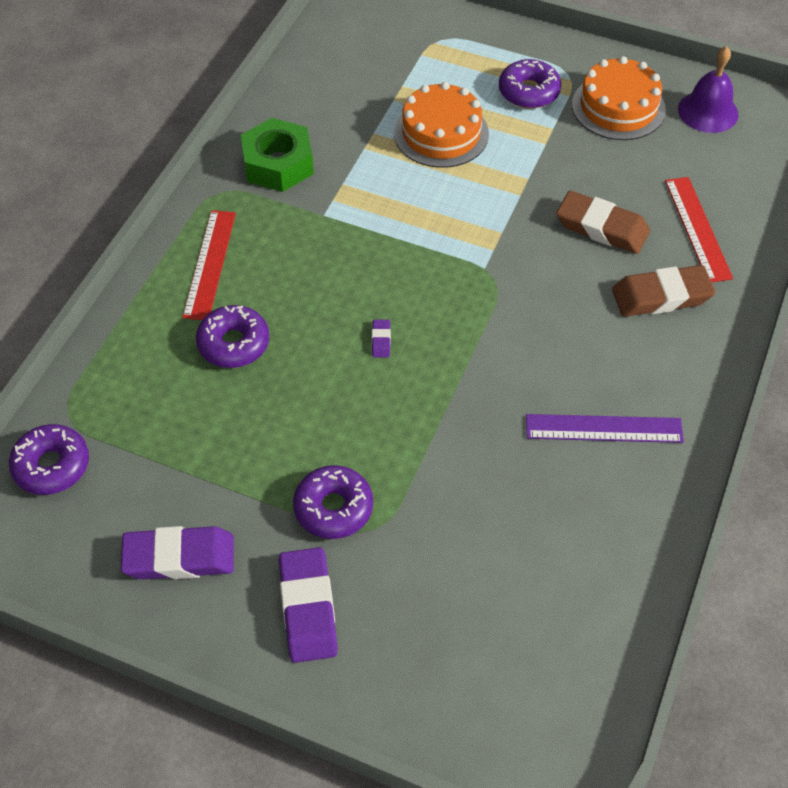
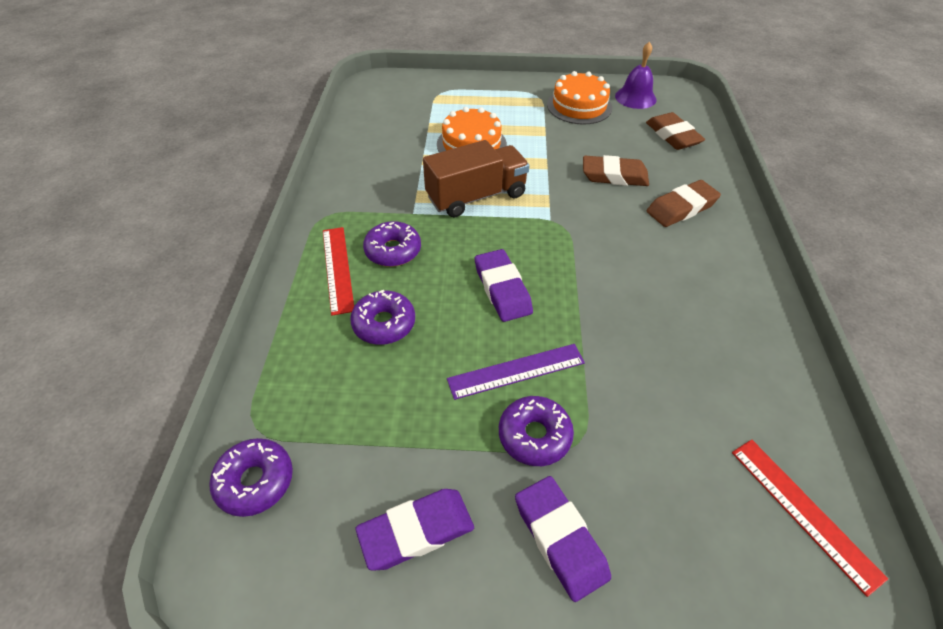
camera: 20 degrees left, 5 degrees down
green nut [241,118,314,192] -> none
purple eraser [372,320,391,357] -> purple eraser [475,249,533,322], size x2.30
purple donut [499,59,561,108] -> purple donut moved to [363,221,421,267]
purple ruler [526,414,684,443] -> purple ruler moved to [447,344,585,400]
red ruler [665,177,733,282] -> red ruler moved to [732,440,888,597]
none -> brown truck [423,140,530,217]
none -> brown eraser [646,112,705,150]

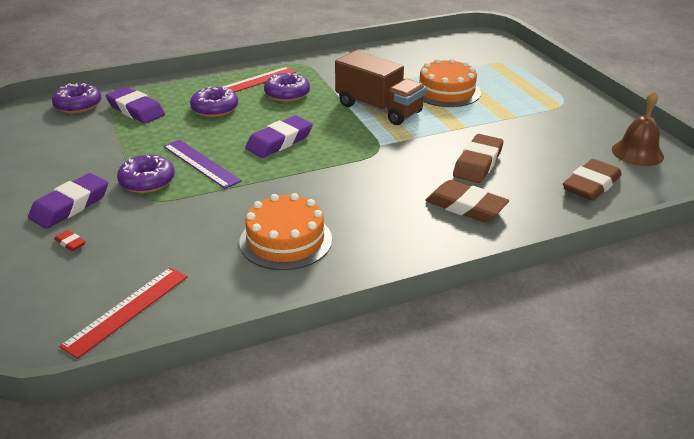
camera: 65 degrees right, 15 degrees down
purple eraser [355,489,474,571] -> purple eraser moved to [106,87,165,124]
orange cake [547,71,612,124] -> orange cake moved to [239,193,332,270]
brown eraser [583,155,649,186] -> brown eraser turned 45 degrees clockwise [453,134,503,183]
purple bell [615,42,656,109] -> brown bell [612,91,664,166]
none -> red eraser [54,230,86,251]

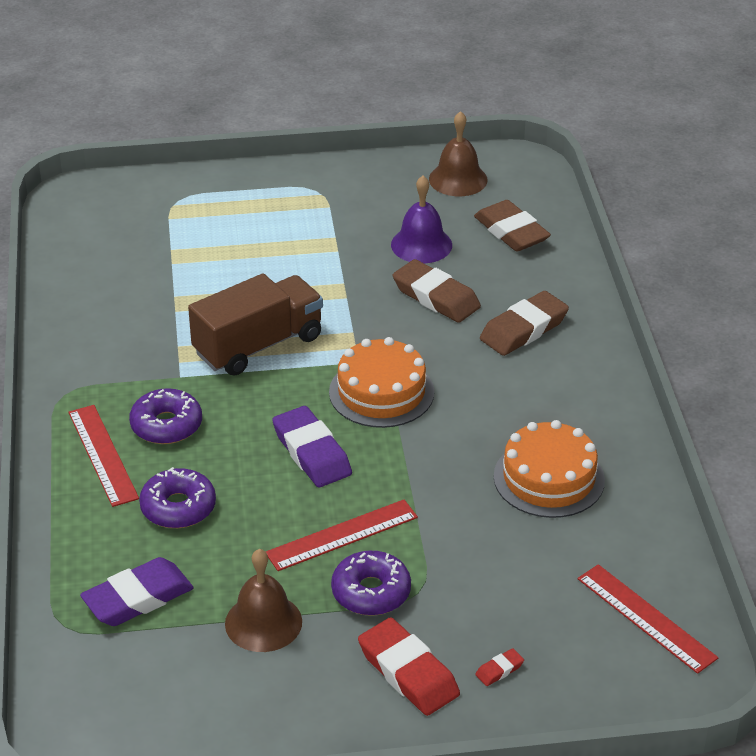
camera: 75 degrees left, 5 degrees up
purple eraser [28,173,108,229] -> red eraser [358,618,460,716]
purple donut [52,83,102,113] -> none
purple ruler [163,140,242,189] -> red ruler [266,499,418,571]
orange cake [419,58,481,107] -> orange cake moved to [329,337,434,428]
none -> brown bell [225,549,302,652]
none -> purple bell [391,176,452,264]

